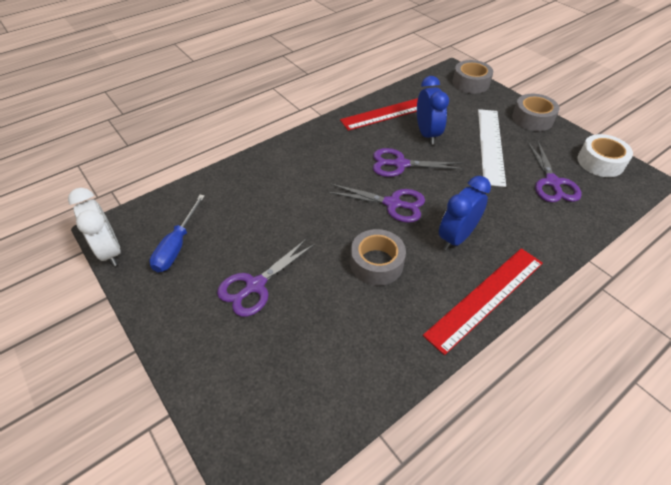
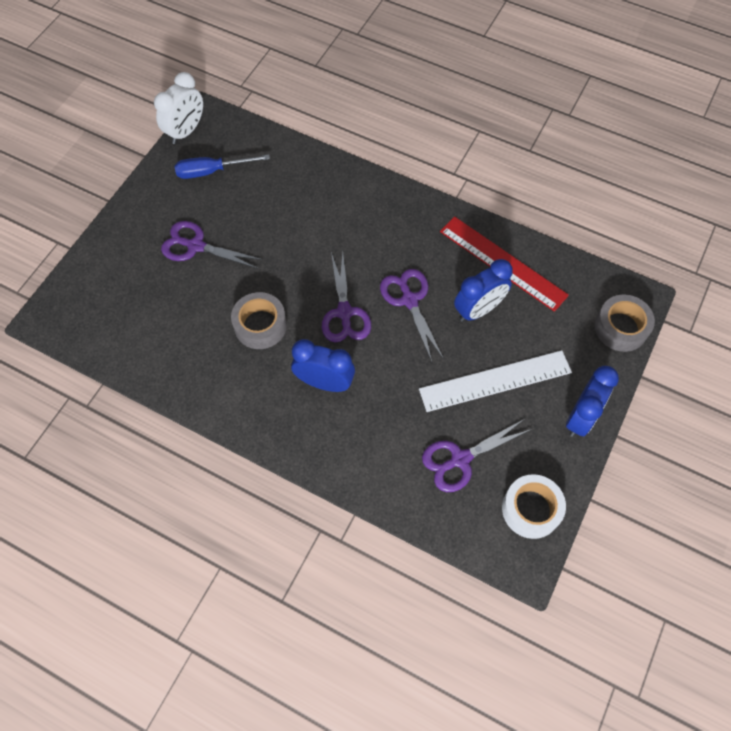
camera: 65 degrees right, 15 degrees up
red ruler [423,248,543,355] -> none
grey tape [512,94,560,131] -> blue clock [566,366,619,437]

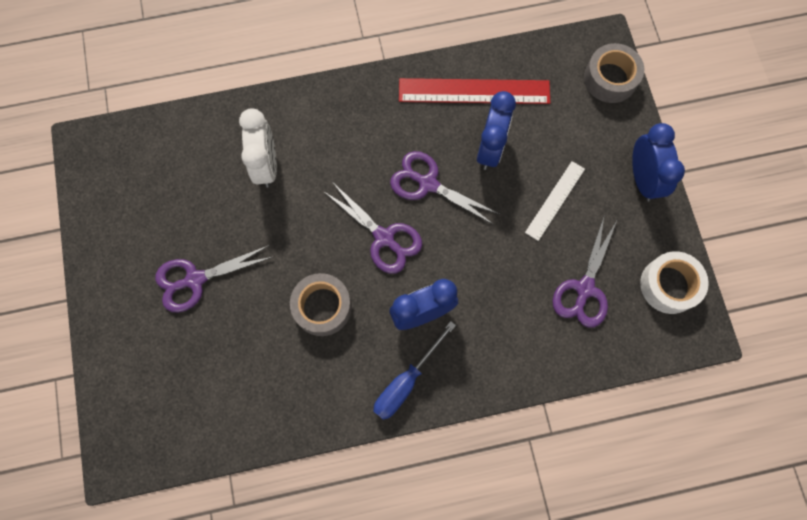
camera: 40 degrees left, 10 degrees up
white clock [154,72,203,144] -> white clock moved to [239,108,277,188]
blue screwdriver [175,154,270,179] -> blue screwdriver moved to [373,321,456,420]
white ruler [419,350,572,412] -> white ruler [525,161,585,241], size x0.58

